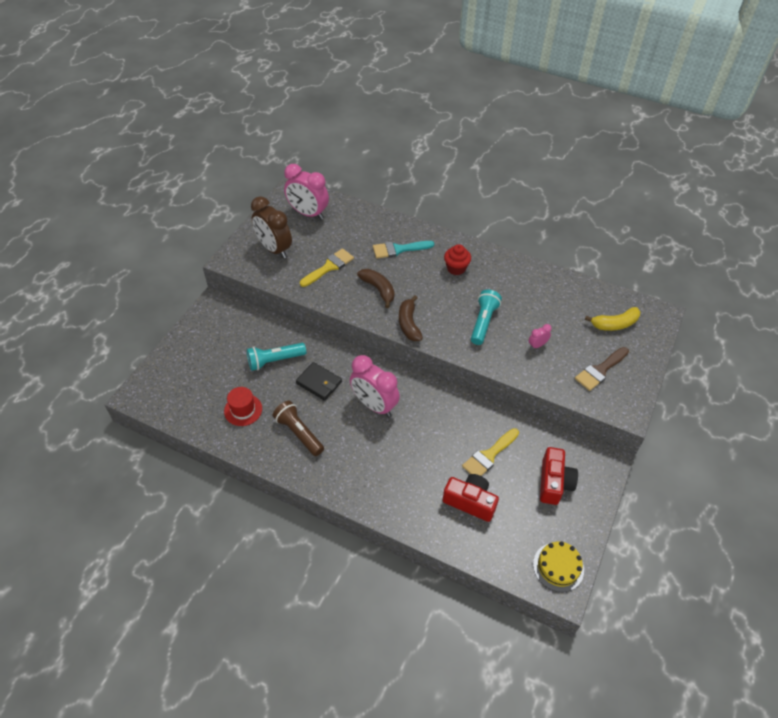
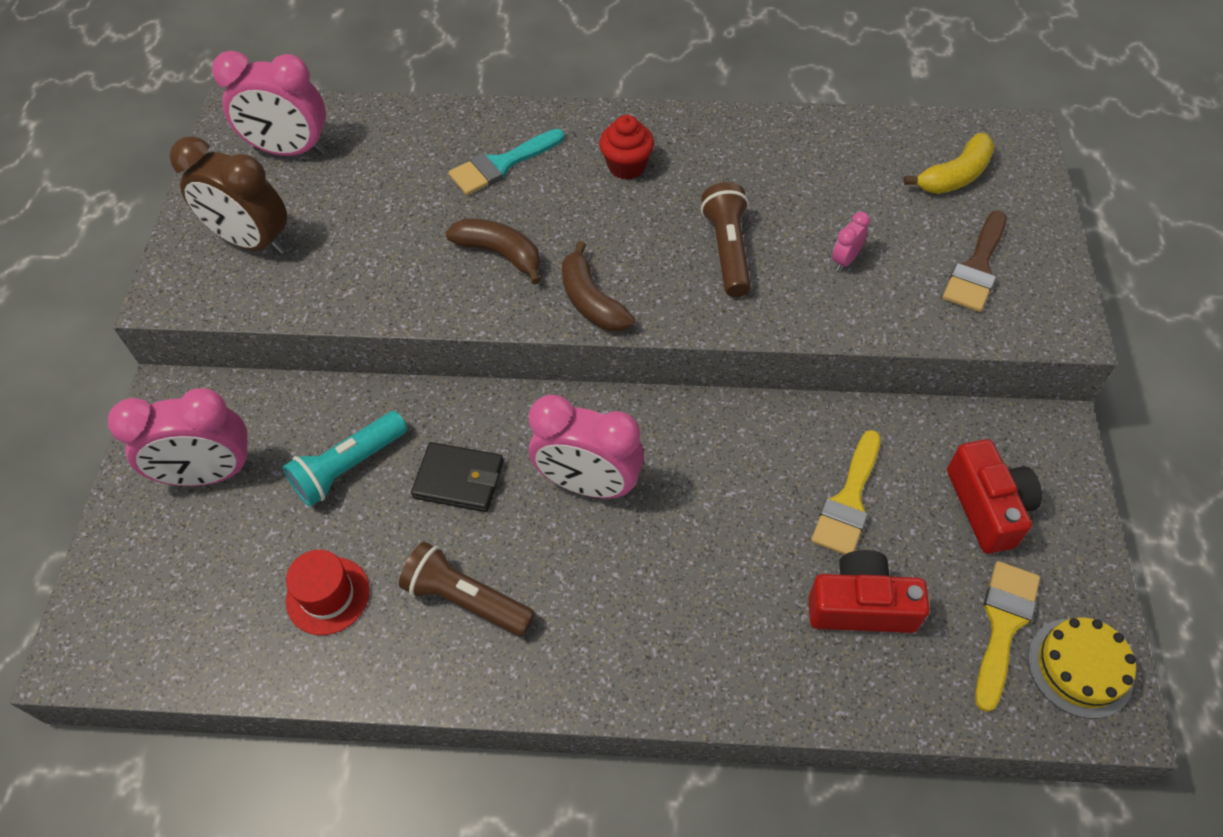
camera: 20 degrees left, 5 degrees up
yellow brush [300,248,354,287] -> yellow brush moved to [975,561,1040,712]
turquoise flashlight [471,290,502,345] -> brown flashlight [701,182,751,297]
none -> pink clock [108,388,252,486]

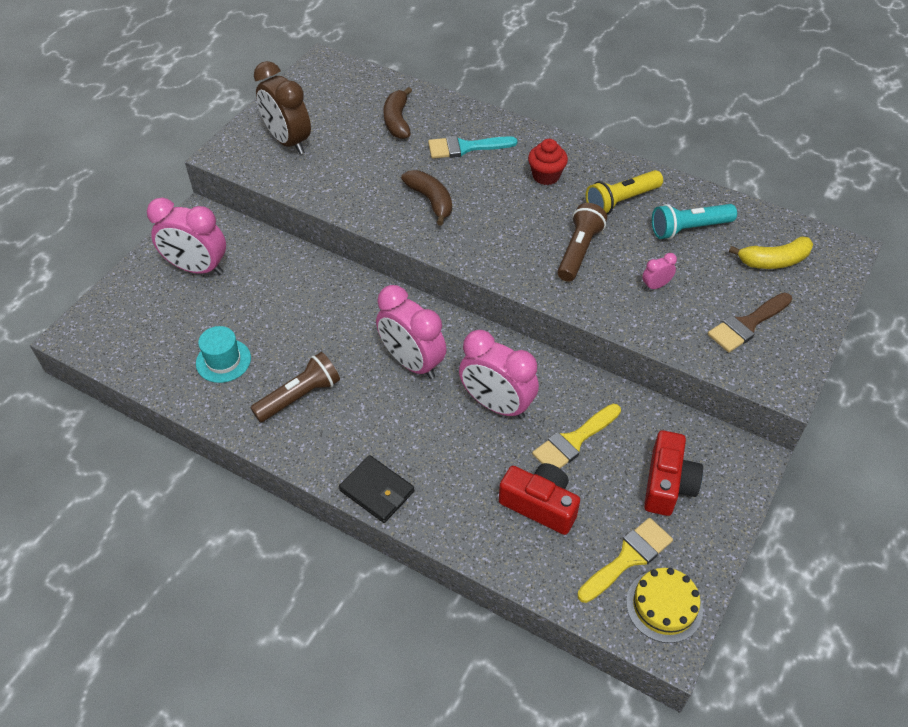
camera: 25 degrees right, 5 degrees down
pink clock [212,51,326,156] -> pink clock moved to [459,330,539,419]
turquoise flashlight [283,411,407,506] -> turquoise flashlight moved to [652,204,737,239]
red hat [286,550,370,635] -> turquoise hat [196,326,251,383]
brown flashlight [399,542,535,636] -> brown flashlight turned 90 degrees clockwise [251,352,340,422]
black wallet [411,442,504,512] -> black wallet moved to [339,455,414,523]
brown banana [562,241,635,331] -> brown banana moved to [384,87,412,139]
none -> yellow flashlight [586,170,663,214]

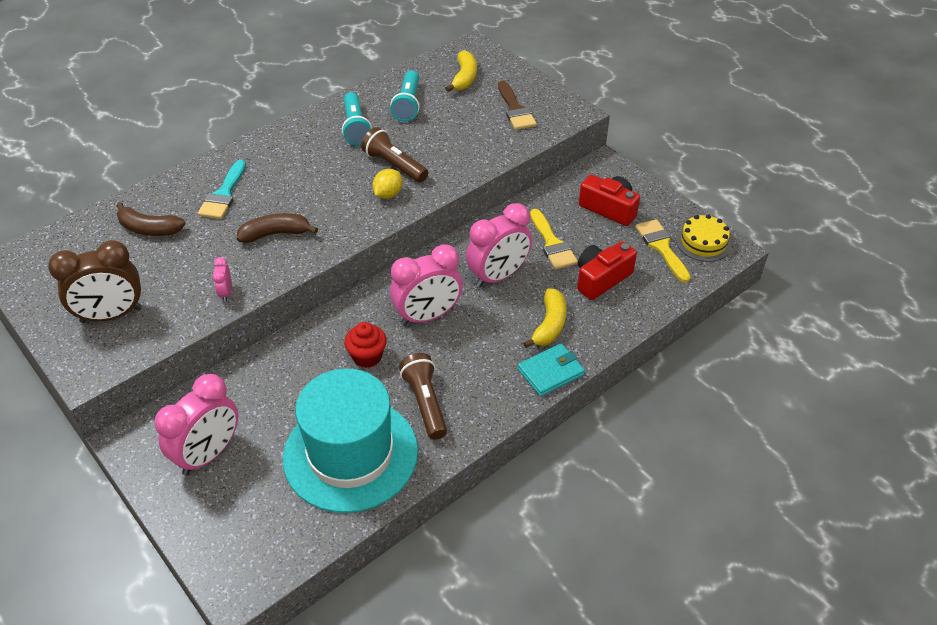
camera: 70 degrees left, 5 degrees down
turquoise hat [196,326,251,383] -> turquoise hat [283,369,418,513], size x2.33
black wallet [339,455,414,523] -> turquoise wallet [518,343,585,396]
red cupcake [528,139,568,185] -> red cupcake moved to [344,322,387,368]
yellow flashlight [586,170,663,214] -> turquoise flashlight [342,92,372,145]
pink clock [642,253,677,291] -> pink clock moved to [212,257,232,302]
none -> yellow lemon [373,169,403,199]
none -> yellow banana [523,288,566,348]

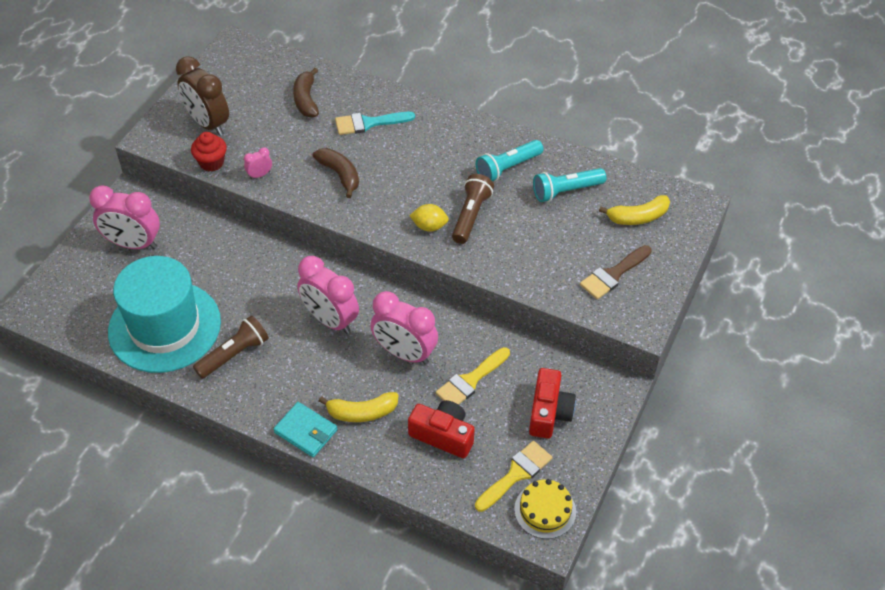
camera: 65 degrees right, 5 degrees up
red cupcake [344,322,387,368] -> red cupcake moved to [191,132,227,172]

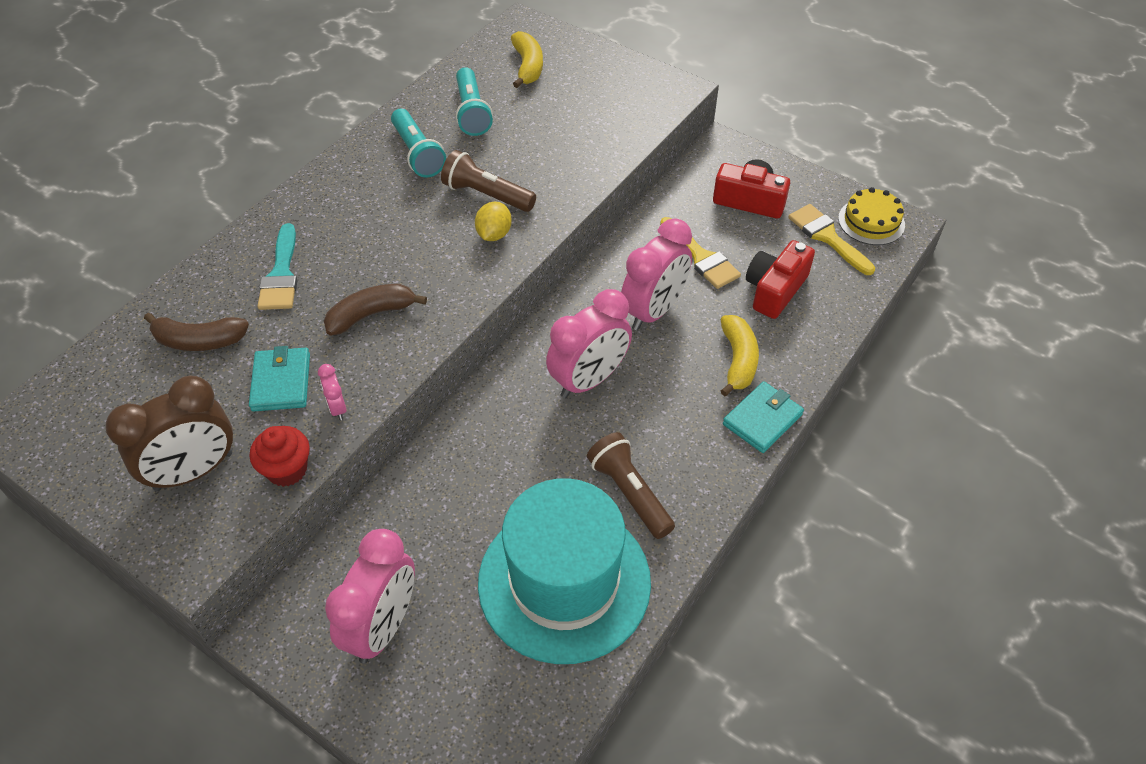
camera: 80 degrees left, 0 degrees up
brown brush [580,245,652,299] -> none
none -> turquoise wallet [249,346,310,412]

